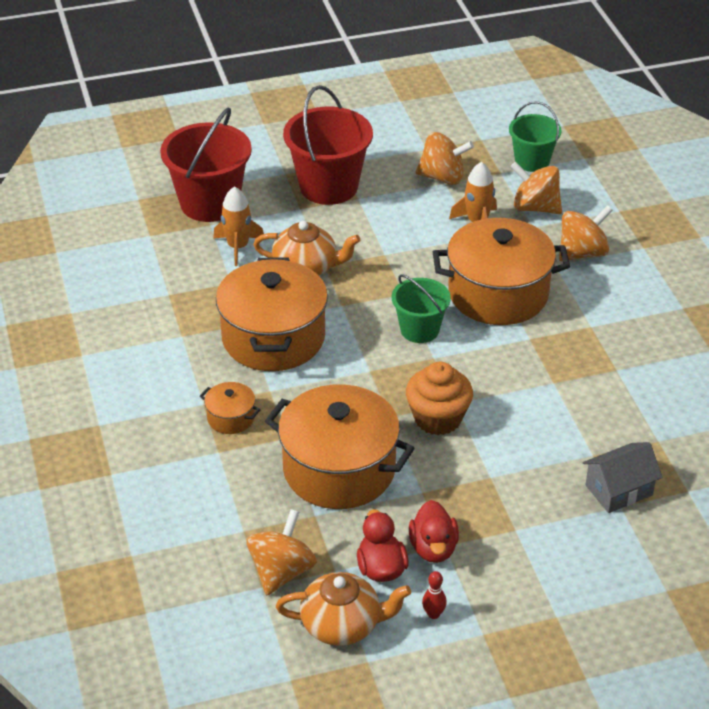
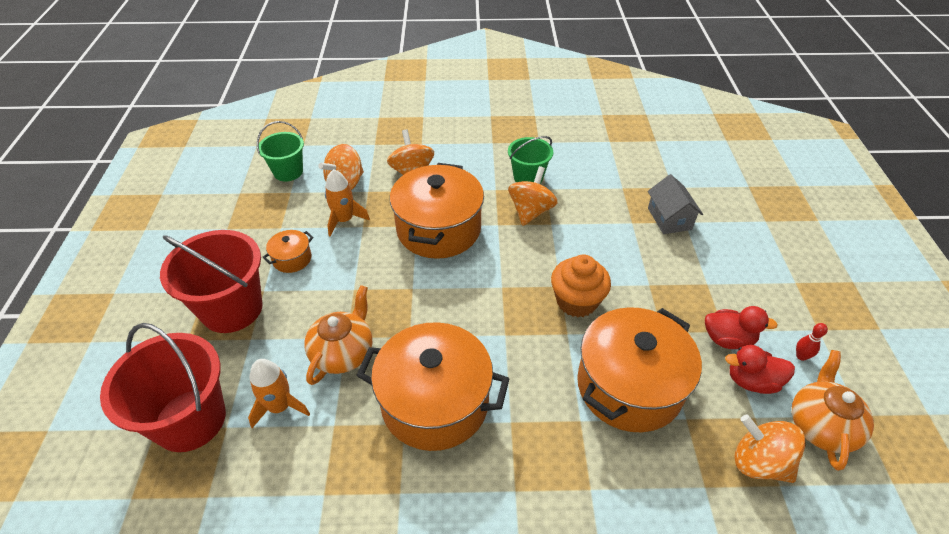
camera: 75 degrees left, 5 degrees up
orange pot [200,382,260,434] -> orange pot moved to [262,230,314,273]
green bucket [392,274,451,343] -> green bucket moved to [508,136,553,183]
orange spinning top [416,132,474,185] -> orange spinning top moved to [508,166,558,226]

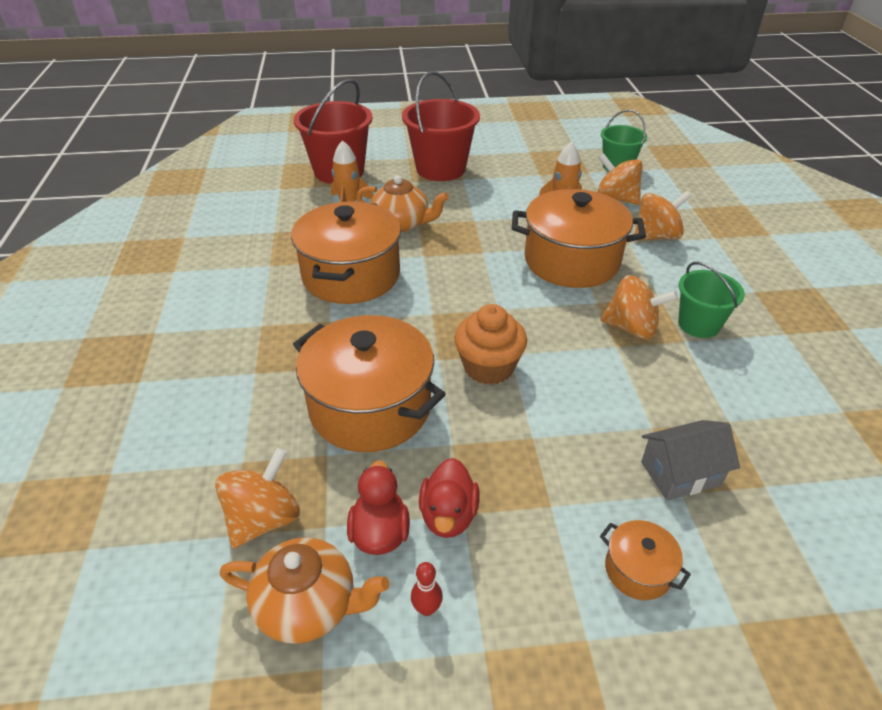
camera: 85 degrees right, 5 degrees down
orange pot [262,230,314,273] -> orange pot moved to [600,520,691,600]

